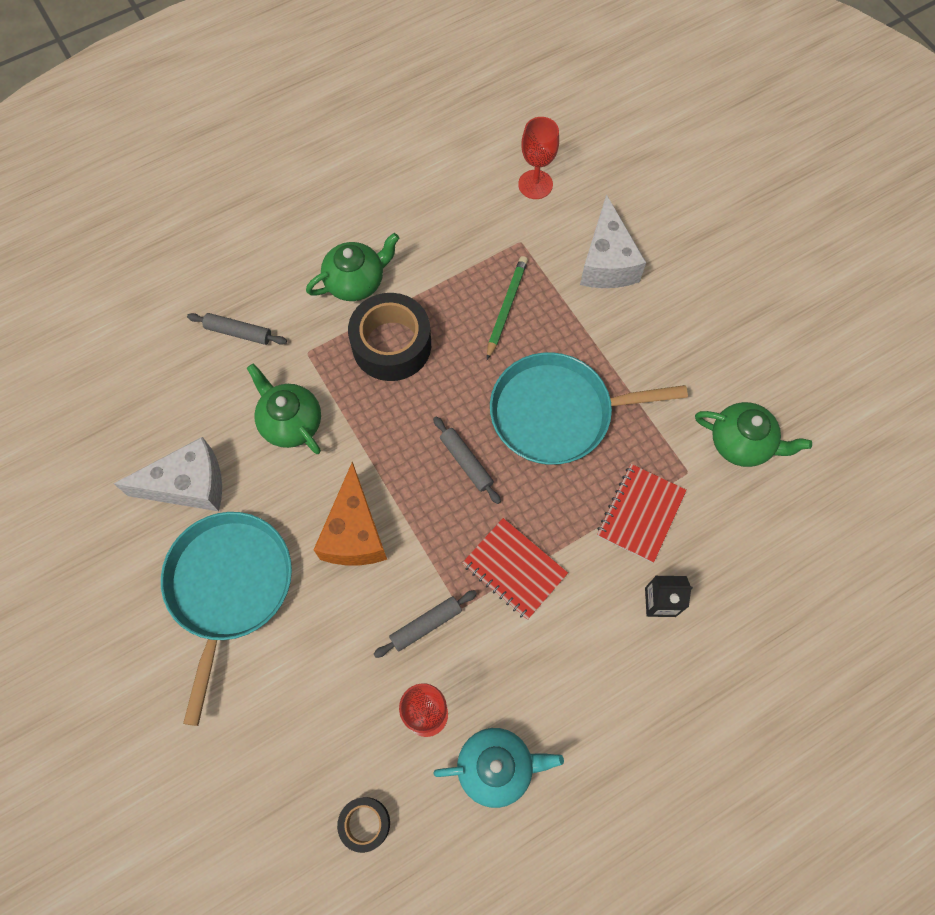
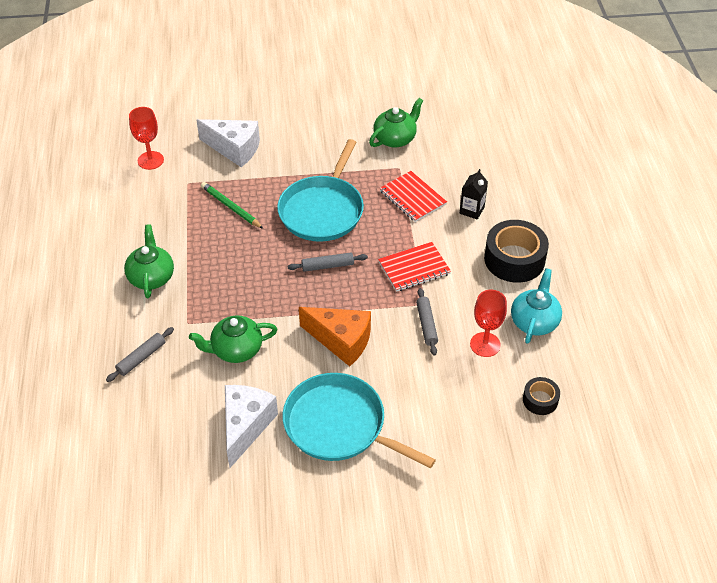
camera: 65 degrees left, 20 degrees down
black tape [348,293,431,381] -> black tape moved to [484,220,549,283]

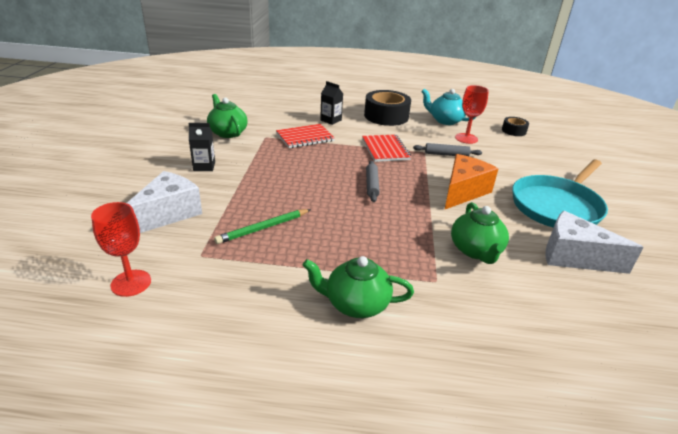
camera: 80 degrees left, 15 degrees down
grey rolling pin [106,327,174,382] -> none
turquoise pan [277,139,364,242] -> none
none -> black carton [189,123,215,171]

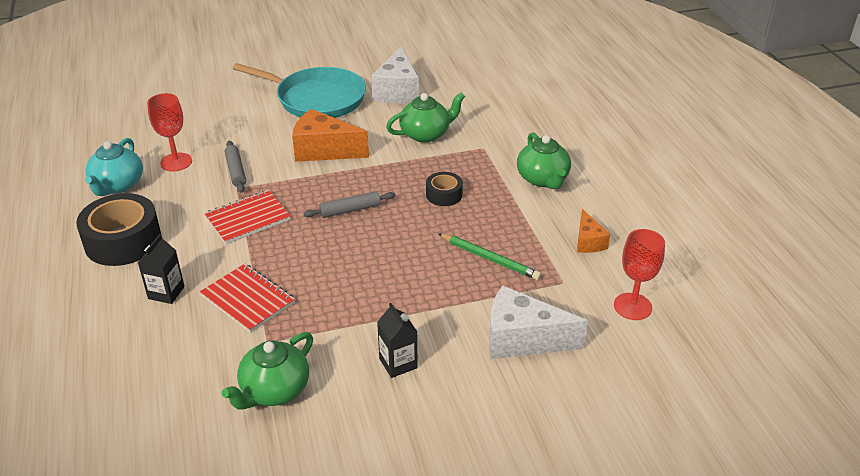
camera: 110 degrees left, 5 degrees up
black tape [502,117,529,136] -> black tape moved to [426,172,463,206]
none -> orange cheese [577,209,610,253]

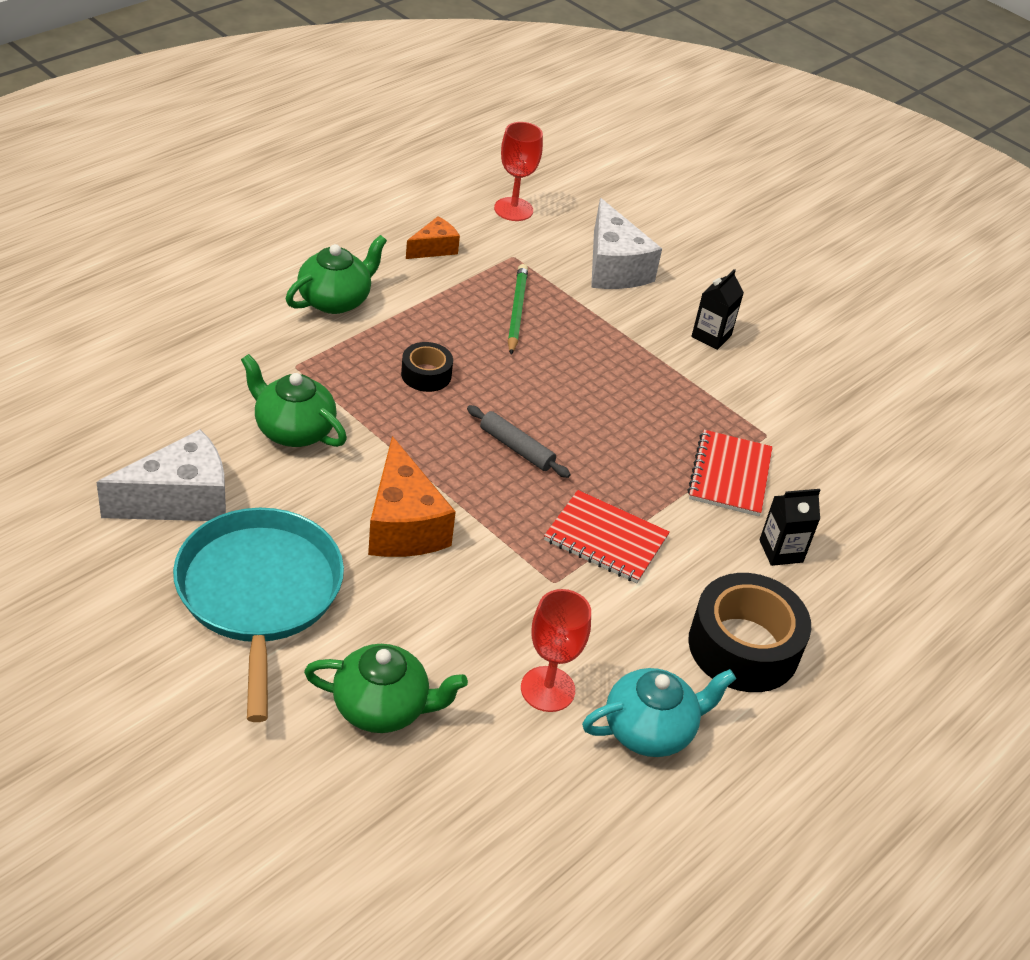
camera: 125 degrees left, 5 degrees up
green teapot [222,332,313,410] -> green teapot moved to [304,644,468,733]
grey rolling pin [225,141,246,193] -> none

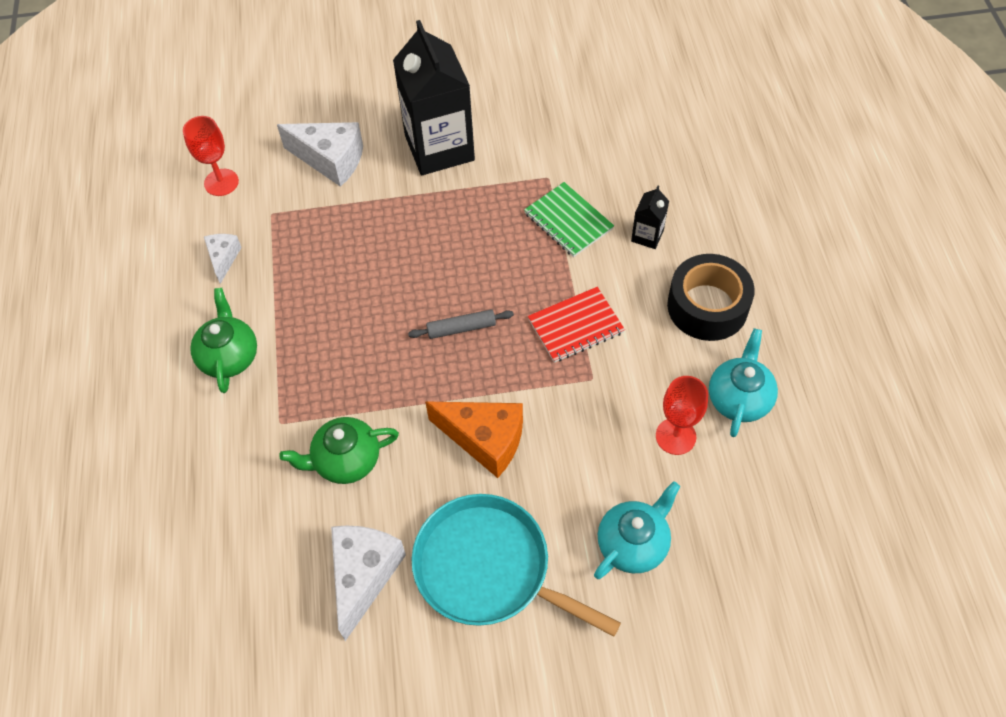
camera: 45 degrees left, 15 degrees up
green teapot [304,644,468,733] -> turquoise teapot [594,481,680,579]
black tape [401,342,453,392] -> none
orange cheese [406,216,460,259] -> white cheese [204,234,242,284]
green pencil [508,264,528,355] -> none
red notebook [687,430,773,516] -> green notebook [524,182,614,257]
black carton [691,269,744,350] -> black carton [393,20,475,175], size x2.33

